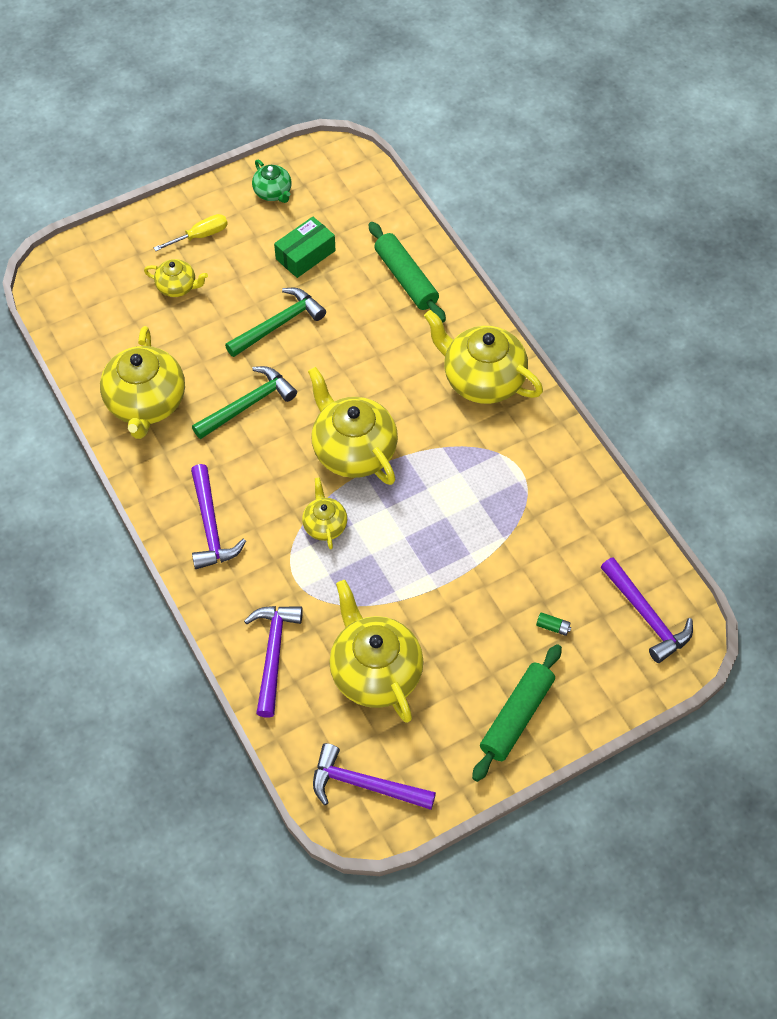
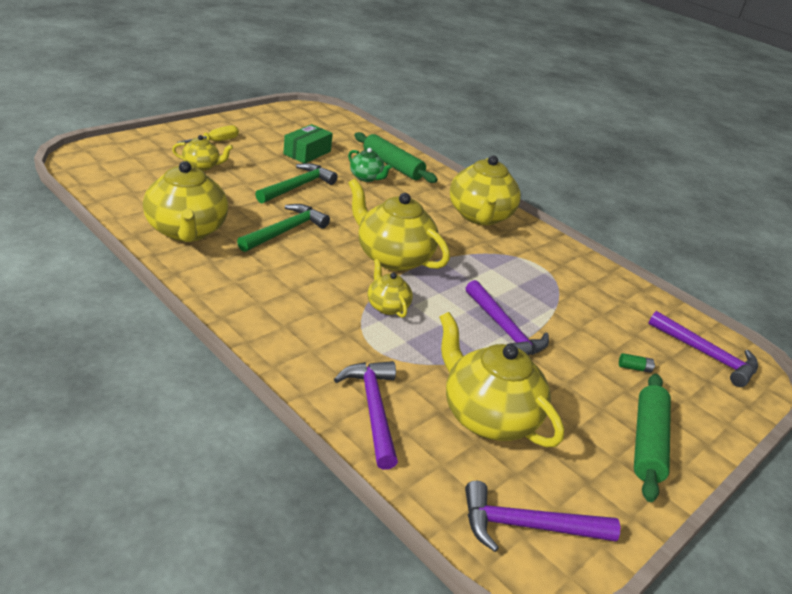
camera: 20 degrees left, 25 degrees down
purple hammer [191,464,246,569] -> purple hammer moved to [466,280,549,355]
green teapot [252,160,291,203] -> green teapot moved to [348,148,392,182]
yellow teapot [424,310,543,404] -> yellow teapot turned 105 degrees counterclockwise [450,155,521,225]

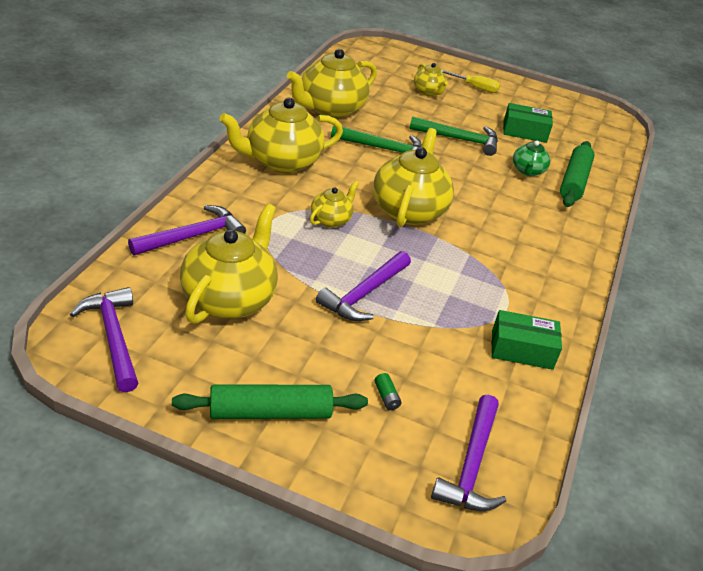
camera: 65 degrees right, 5 degrees up
yellow teapot [450,155,521,225] -> yellow teapot moved to [219,98,343,173]
none -> green box [492,310,562,370]

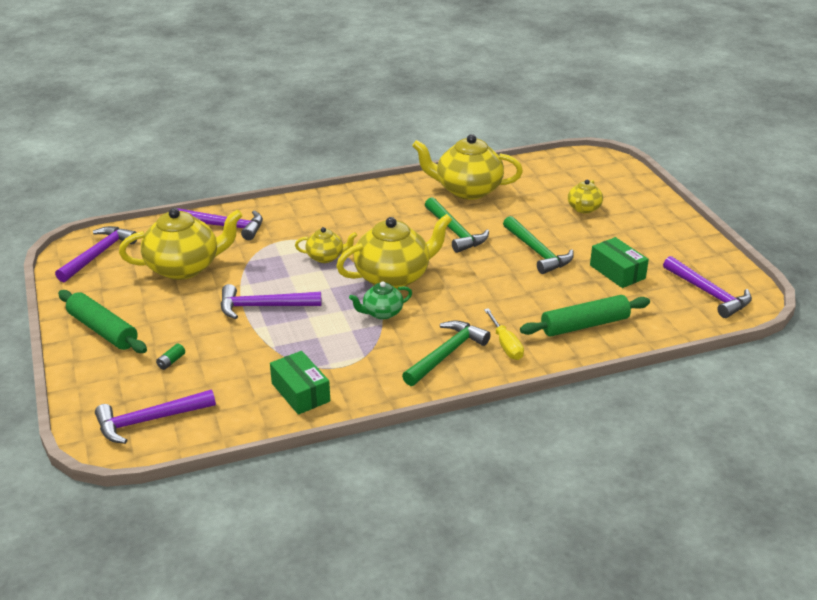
camera: 55 degrees right, 5 degrees down
yellow teapot [219,98,343,173] -> none
yellow screwdriver [441,70,500,93] -> yellow screwdriver moved to [484,308,524,360]
green teapot [513,141,550,176] -> green teapot moved to [349,281,412,320]
none -> green hammer [402,320,491,386]
none -> purple hammer [663,256,752,318]

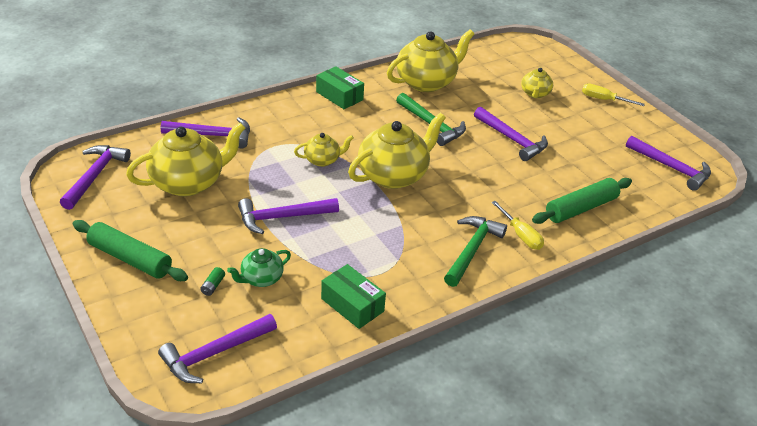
camera: 15 degrees left, 5 degrees up
green teapot [349,281,412,320] -> green teapot moved to [227,248,291,287]
yellow teapot [412,134,523,200] -> yellow teapot turned 150 degrees clockwise [387,29,474,92]
green hammer [503,216,574,274] -> purple hammer [474,107,548,161]
green box [590,237,649,288] -> green box moved to [316,66,364,109]
none -> yellow screwdriver [582,83,645,106]

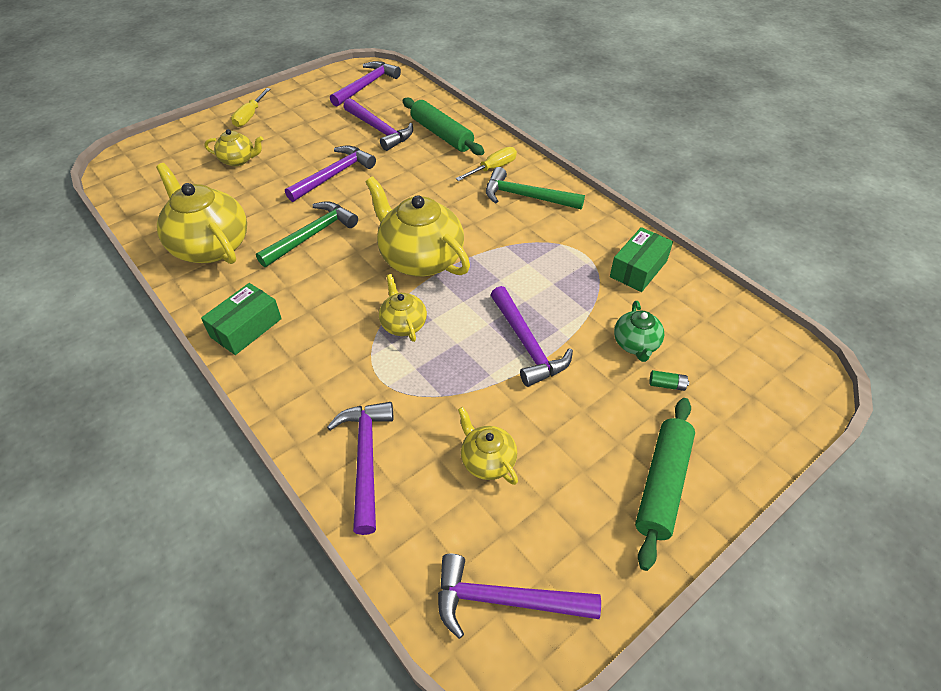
camera: 95 degrees left, 10 degrees up
yellow teapot [126,123,245,197] -> yellow teapot [458,407,518,485], size x0.51
purple hammer [158,314,277,383] -> purple hammer moved to [343,98,413,151]
green teapot [227,248,291,287] -> green teapot turned 45 degrees clockwise [614,301,664,362]

